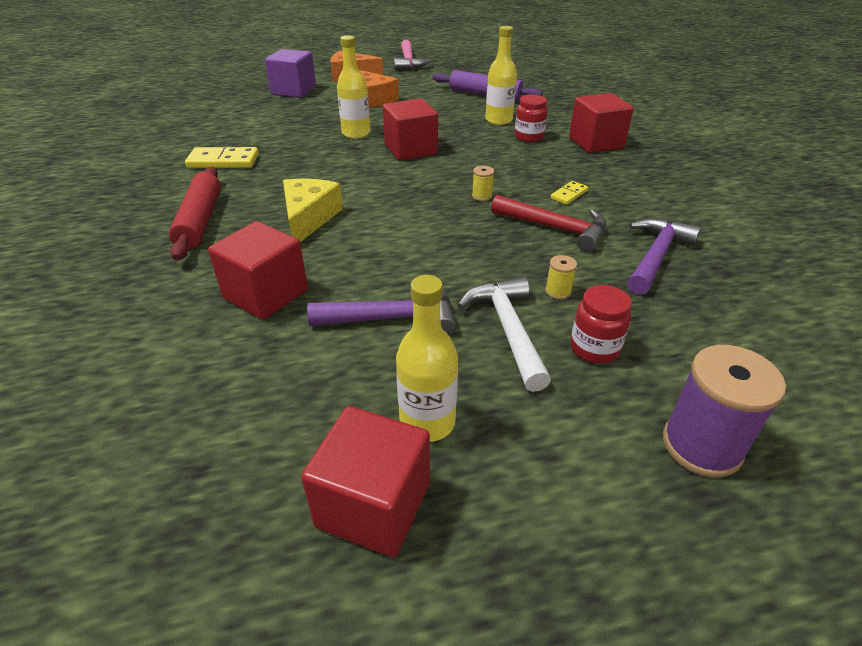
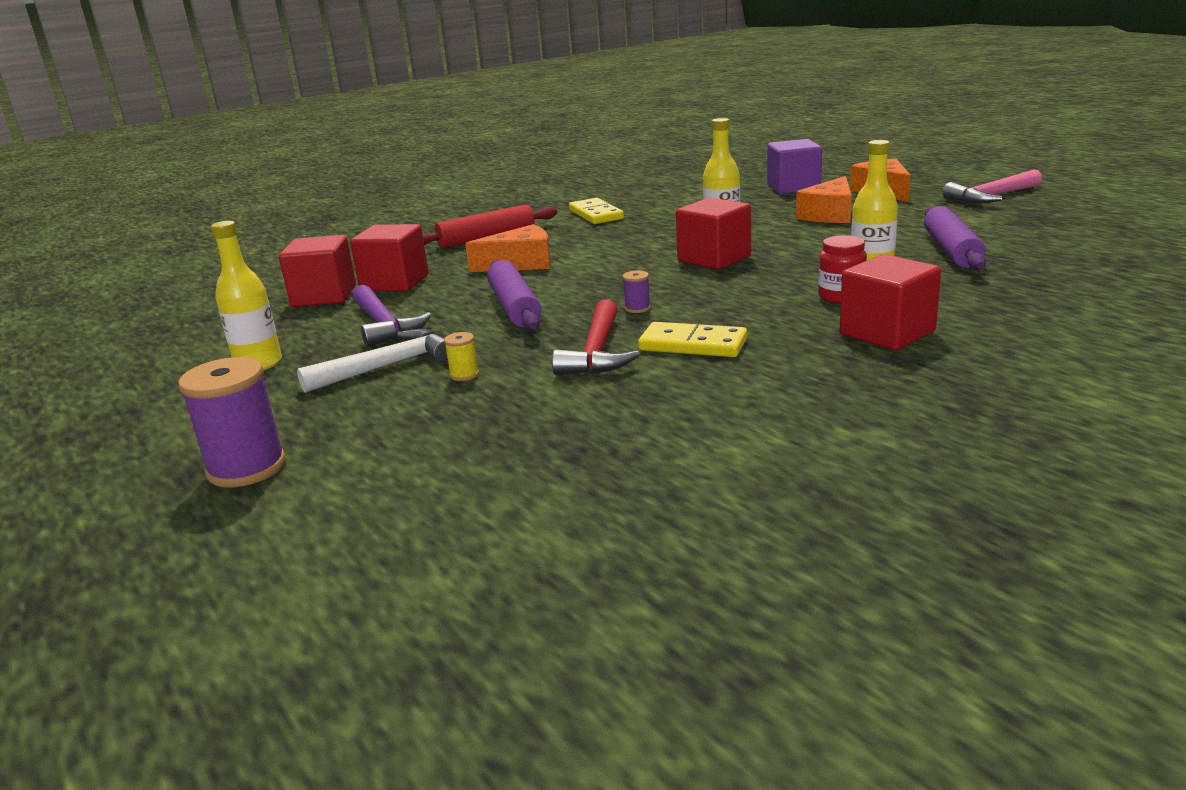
camera: 70 degrees right, 15 degrees down
yellow cheese [283,179,343,242] -> orange cheese [465,224,551,272]
red cube [301,406,430,557] -> red cube moved to [279,235,356,307]
yellow spool [472,166,495,201] -> purple spool [622,271,651,313]
yellow domino [550,181,588,205] -> yellow domino [638,322,747,357], size x1.79
red jar [570,285,632,364] -> none
purple hammer [627,218,701,295] -> none
none -> purple rolling pin [487,260,541,330]

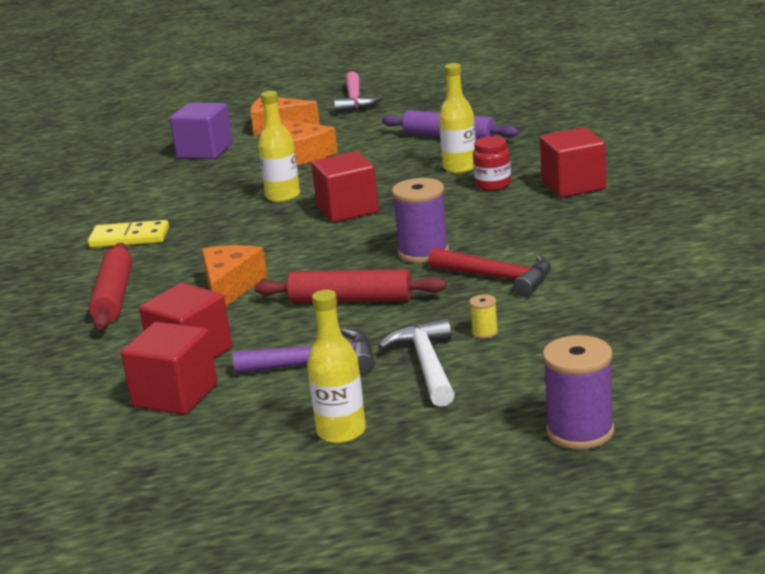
camera: 65 degrees left, 0 degrees up
purple rolling pin [487,260,541,330] -> red rolling pin [254,269,446,303]
purple spool [622,271,651,313] -> purple spool [392,178,449,263], size x2.20
yellow domino [638,322,747,357] -> none

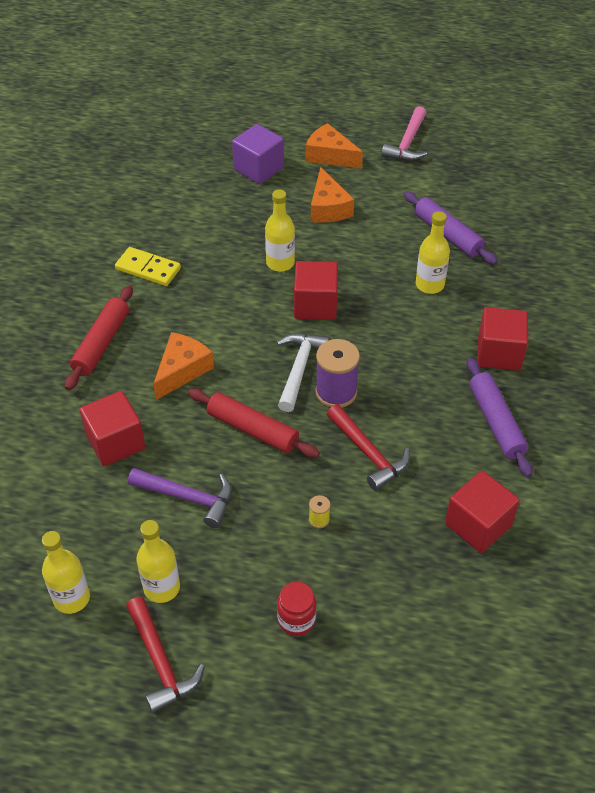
camera: 20 degrees right, 25 degrees up
red cube [121,322,217,415] -> red cube moved to [445,471,520,553]
white hammer [378,318,455,407] -> white hammer moved to [276,333,330,412]
red jar [473,136,511,191] -> red jar moved to [277,582,316,636]
purple spool [543,335,614,450] -> none
none -> yellow bottle [42,531,90,614]
none -> red hammer [126,597,205,713]
none -> purple rolling pin [467,358,533,477]

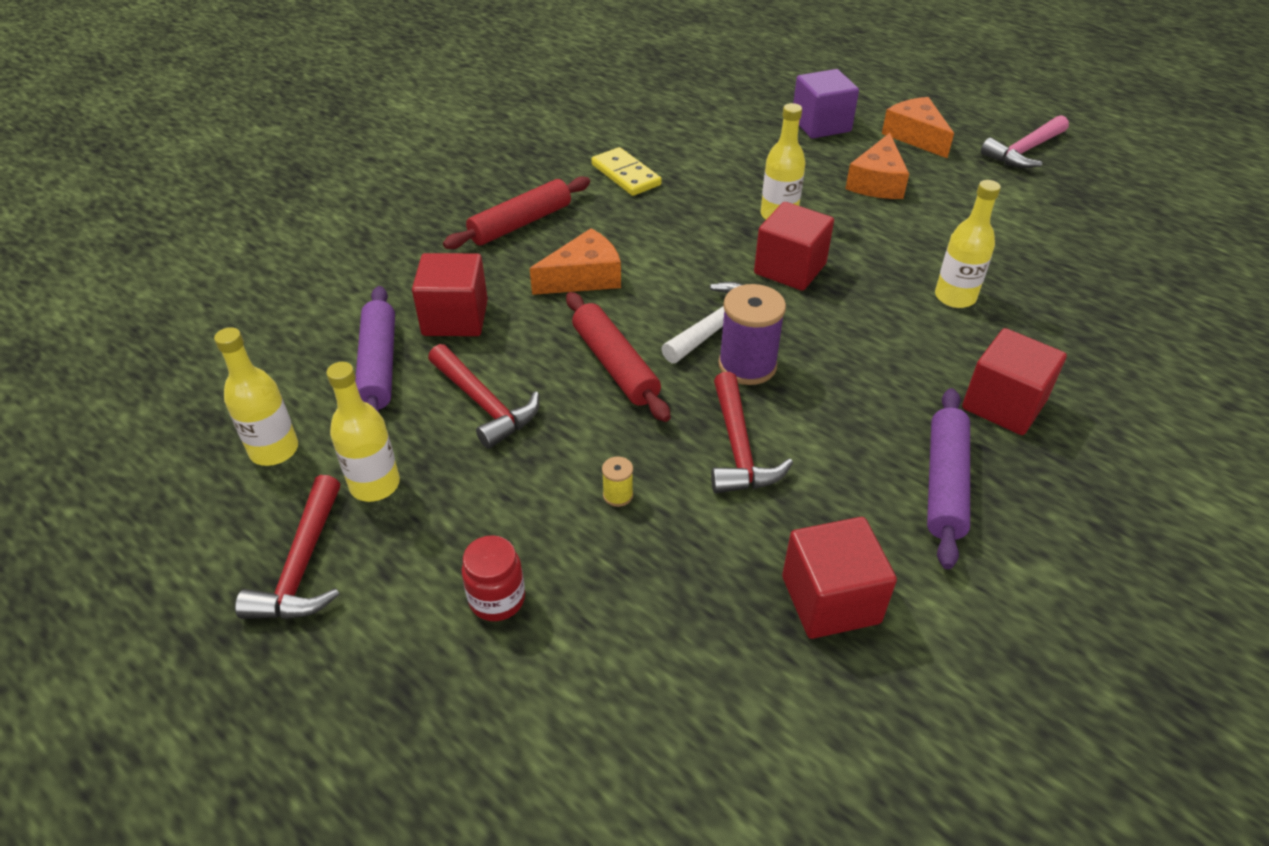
camera: 30 degrees right, 5 degrees down
purple hammer [128,468,232,528] -> red hammer [428,344,539,449]
purple rolling pin [403,191,498,265] -> purple rolling pin moved to [355,286,395,414]

